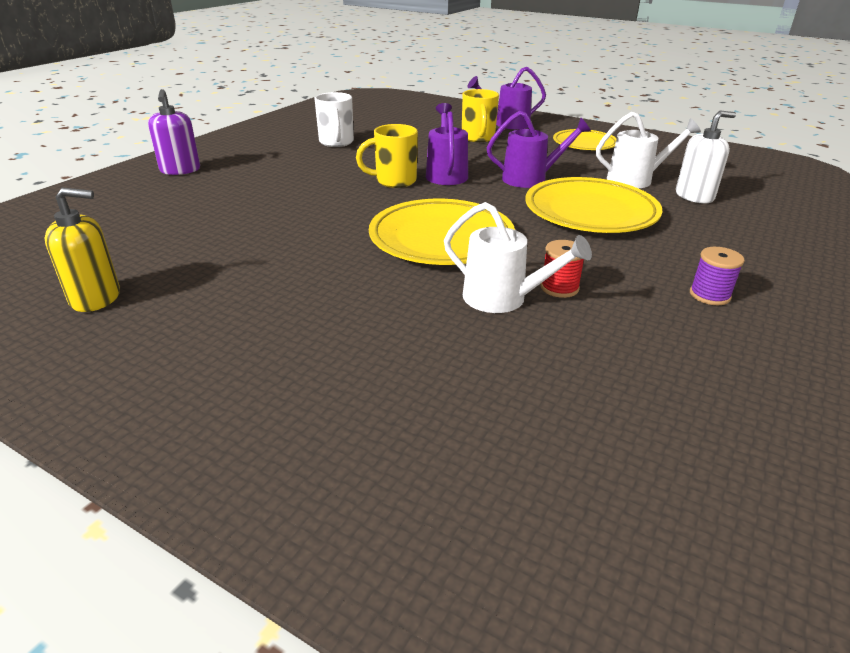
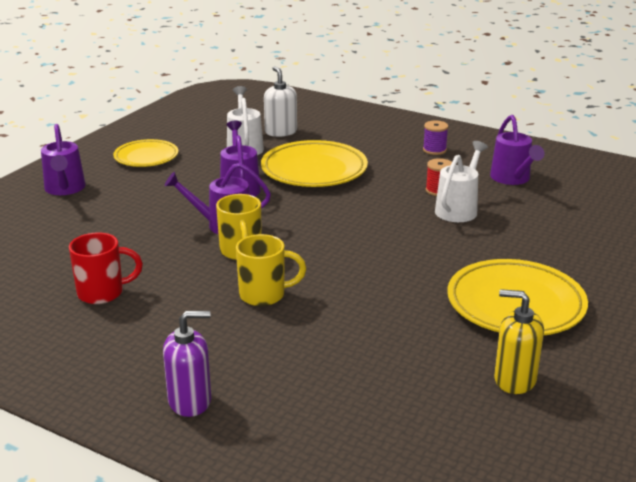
camera: 90 degrees left, 5 degrees down
yellow soap dispenser [44,188,120,312] -> yellow soap dispenser turned 60 degrees counterclockwise [494,289,544,394]
white mug [315,92,354,147] -> red mug [69,232,143,304]
yellow plate [369,199,515,265] -> yellow plate moved to [448,259,588,335]
yellow mug [462,89,499,142] -> yellow mug moved to [236,234,306,306]
none -> purple watering can [490,115,544,185]

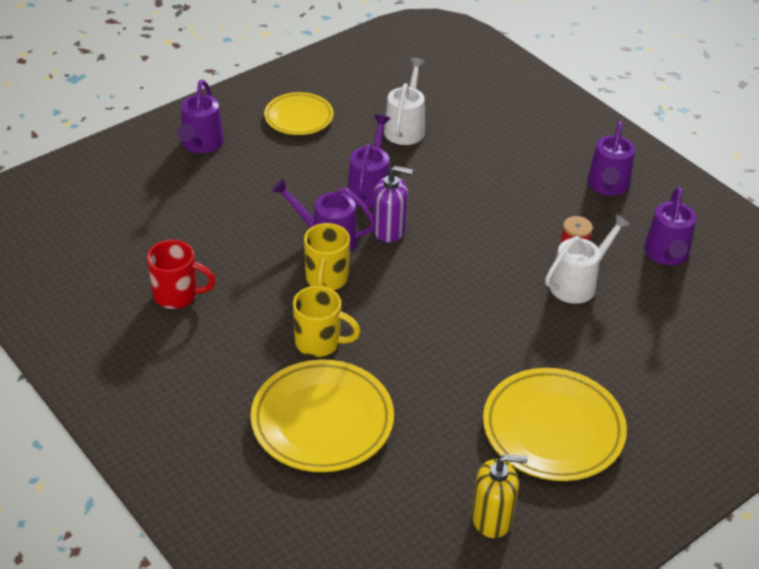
camera: 20 degrees right, 15 degrees up
purple soap dispenser [163,311,211,417] -> purple soap dispenser moved to [373,166,413,242]
yellow plate [261,140,368,187] -> yellow plate moved to [251,359,394,472]
white soap dispenser [264,66,297,137] -> none
purple spool [423,120,448,155] -> purple watering can [588,121,635,196]
yellow soap dispenser [494,289,544,394] -> yellow soap dispenser turned 135 degrees clockwise [472,454,528,538]

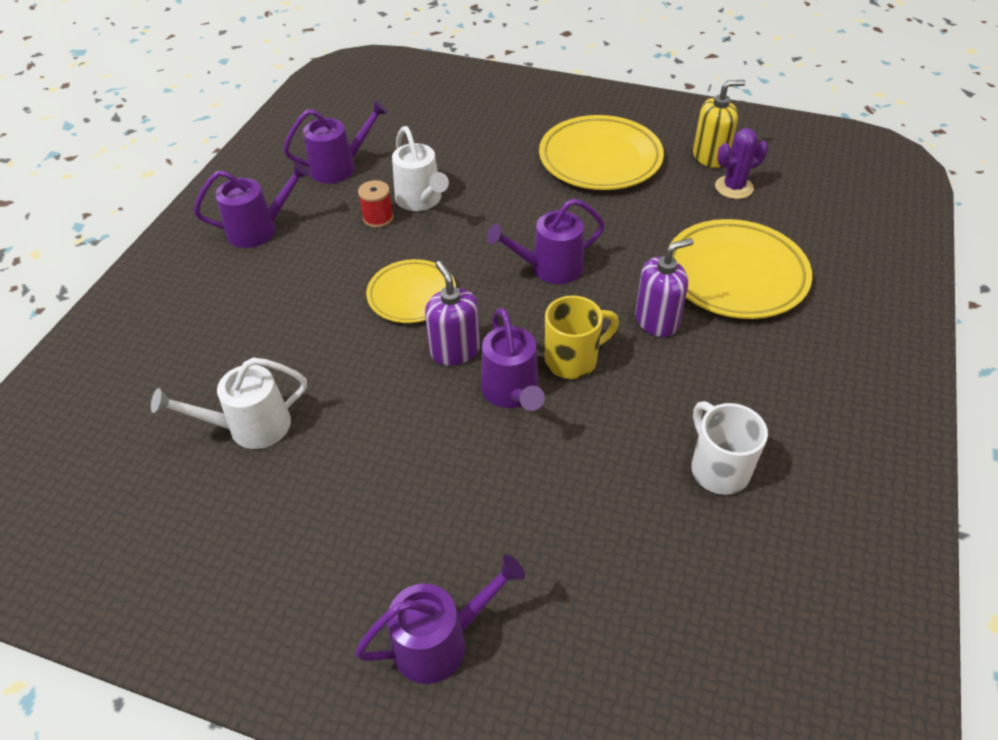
camera: 120 degrees left, 5 degrees up
red mug [147,240,216,309] -> white mug [691,401,768,495]
yellow plate [264,92,334,135] -> yellow plate moved to [366,259,456,323]
yellow mug [293,286,361,357] -> purple soap dispenser [635,238,694,337]
purple watering can [347,115,391,208] -> purple watering can moved to [487,198,605,284]
yellow soap dispenser [472,454,528,538] -> yellow soap dispenser turned 105 degrees clockwise [693,80,746,168]
white watering can [545,214,630,304] -> white watering can turned 135 degrees counterclockwise [392,126,449,211]
none -> purple cactus [715,128,768,199]

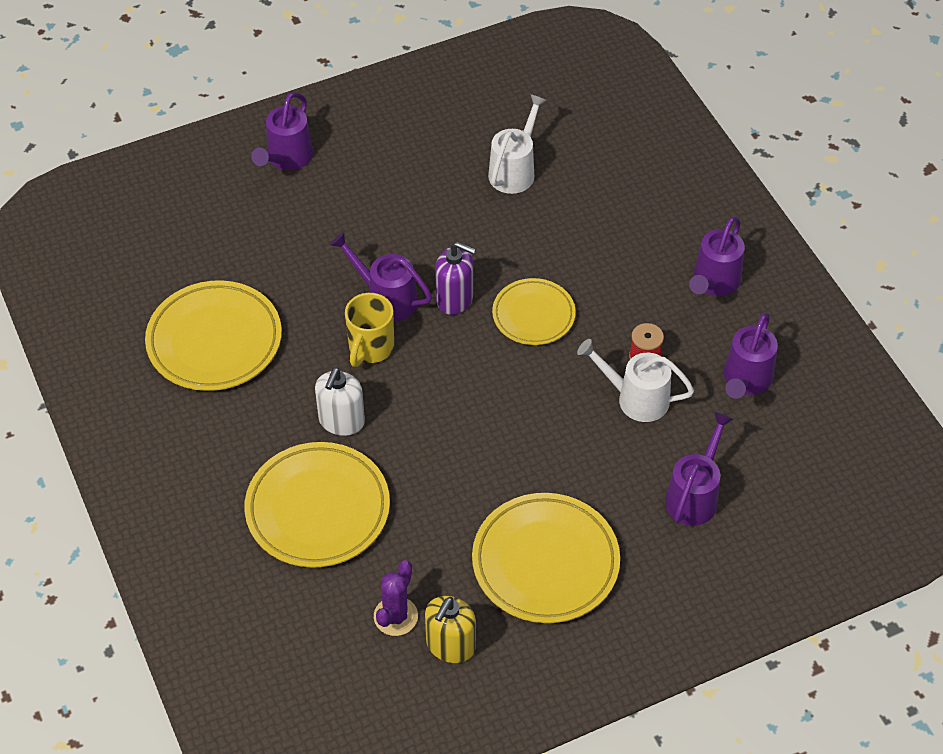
camera: 135 degrees right, 5 degrees up
purple watering can [487,198,605,284] -> purple watering can moved to [665,412,733,526]
purple soap dispenser [635,238,694,337] -> white soap dispenser [315,368,365,436]
white mug [691,401,768,495] -> yellow plate [145,280,282,391]

